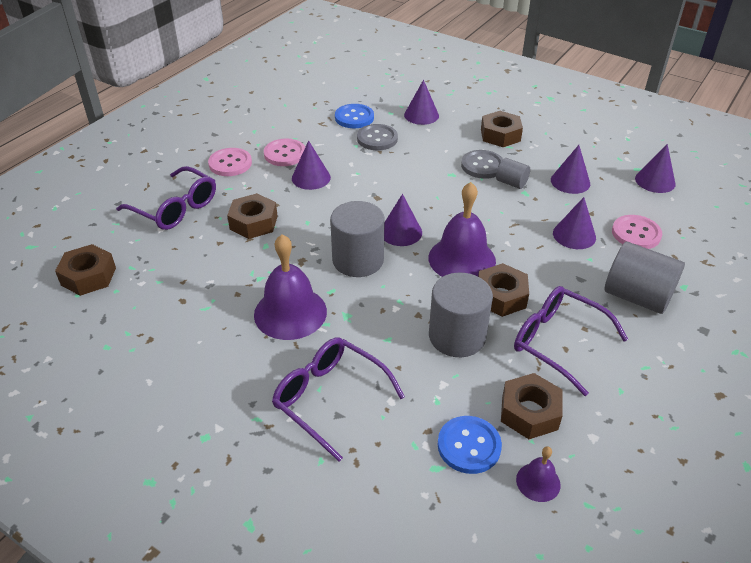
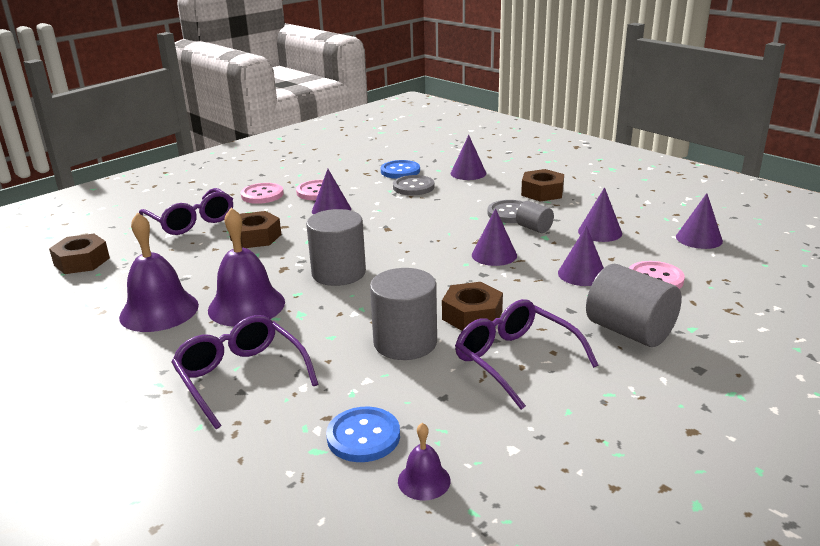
camera: 15 degrees right, 15 degrees down
purple cone [384,194,422,246] -> purple cone moved to [472,209,517,266]
purple bell [429,182,496,277] -> purple bell moved to [119,212,199,332]
brown nut [501,373,563,439] -> none

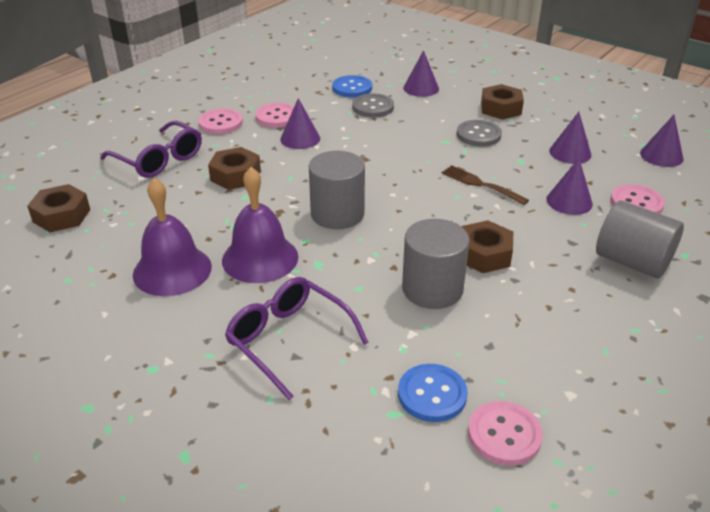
camera: 10 degrees left, 10 degrees up
purple bell [398,423,451,500] -> pink button [468,401,543,466]
purple glasses [455,299,598,410] -> none
purple cone [472,209,517,266] -> brown fork [442,165,529,205]
grey cylinder [516,201,554,233] -> none

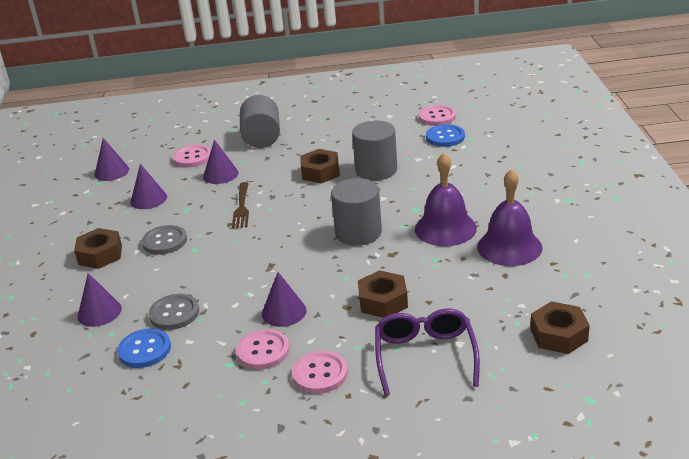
camera: 130 degrees left, 5 degrees down
purple glasses [225,277,369,400] -> none

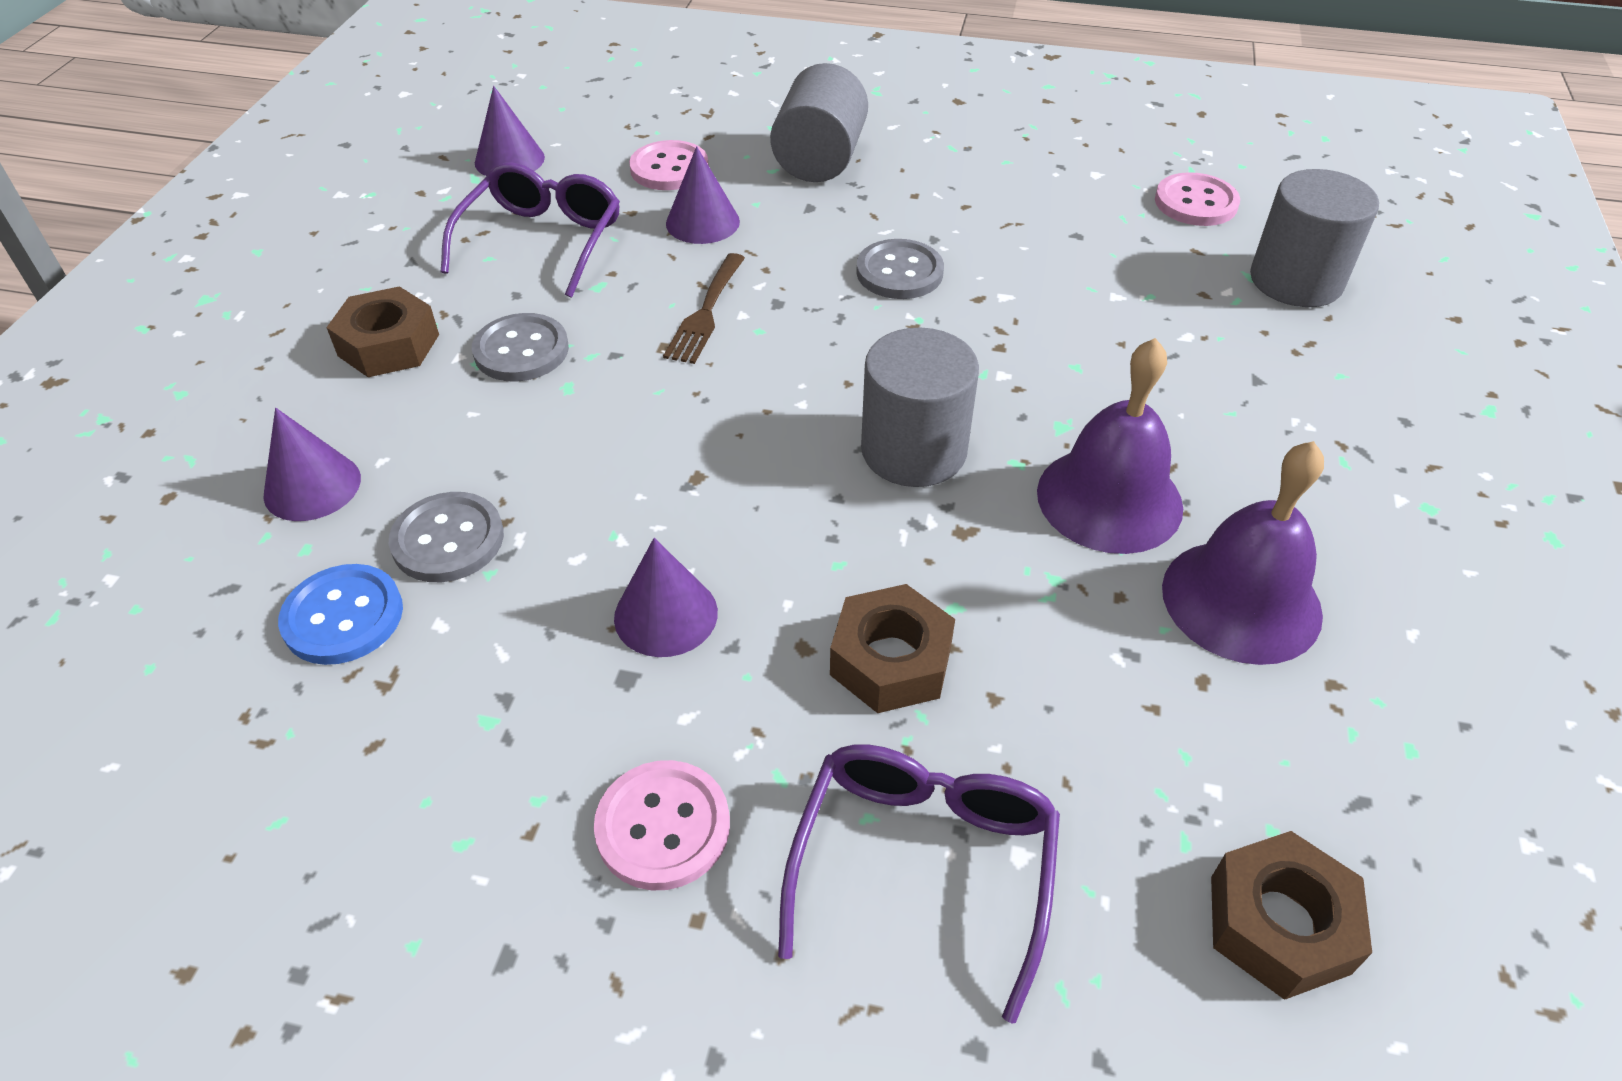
camera: 15 degrees right, 15 degrees up
purple cone [130,164,167,209] -> purple glasses [441,162,620,298]
pink button [236,329,290,369] -> none
brown nut [300,149,340,184] -> grey button [856,239,944,299]
grey cylinder [352,120,397,181] -> grey cylinder moved to [1250,169,1379,307]
blue button [426,124,465,147] -> none

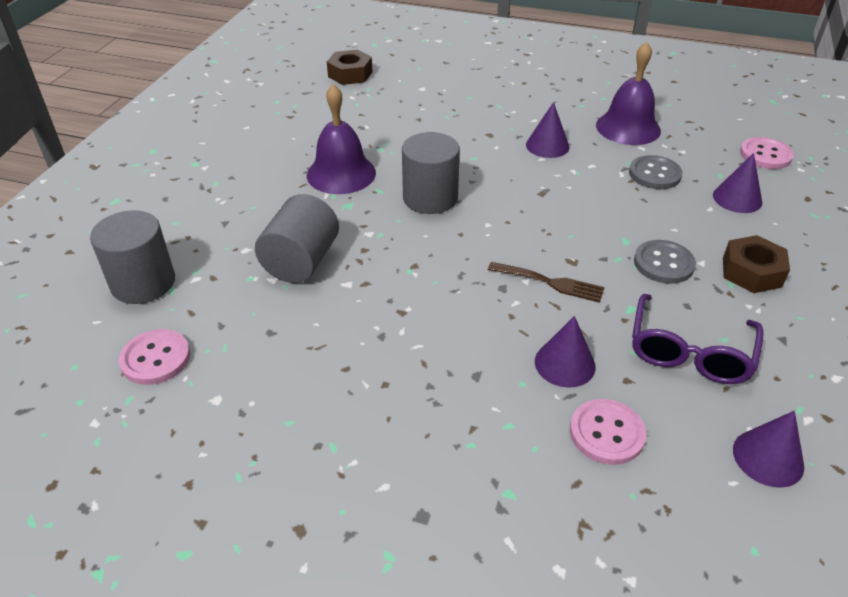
camera: 175 degrees left, 5 degrees down
blue button [278,564,403,665] -> none
pink button [594,760,730,890] -> pink button moved to [740,137,794,169]
brown fork [663,253,745,364] -> brown fork turned 90 degrees clockwise [488,262,604,303]
grey cylinder [770,63,868,182] -> grey cylinder moved to [255,194,339,283]
purple glasses [778,744,1060,1024] -> none
brown nut [830,584,955,713] -> none
grey button [856,239,944,299] -> none
purple bell [1162,441,1324,665] -> purple bell moved to [596,42,661,145]

